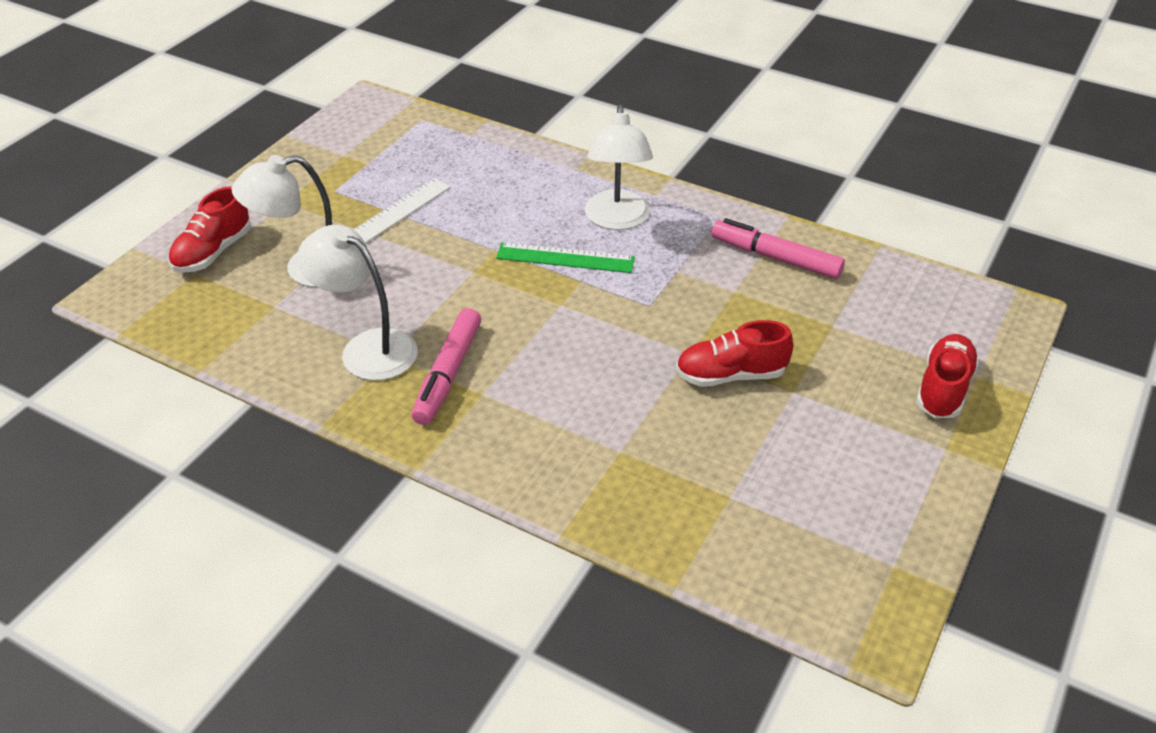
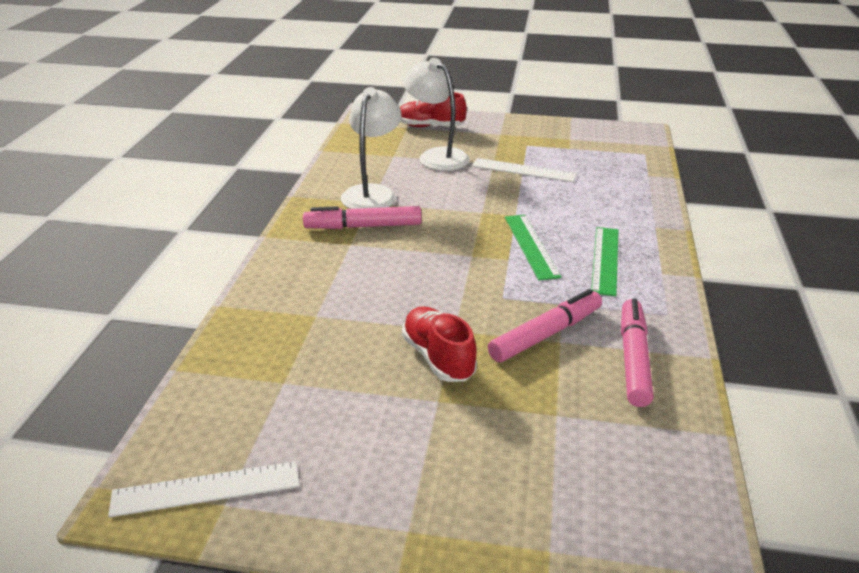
camera: 70 degrees right, 10 degrees down
white lamp [585,104,653,230] -> green ruler [591,227,619,296]
red shoe [916,334,979,418] -> none
none -> white ruler [108,461,299,517]
none -> pink marker [488,289,602,362]

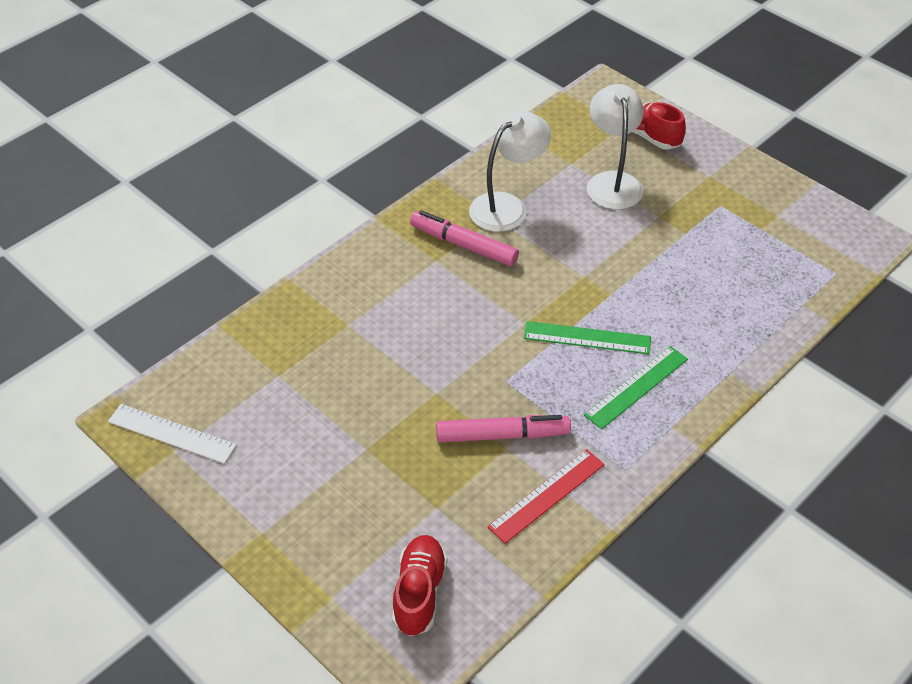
camera: 35 degrees right, 15 degrees up
red shoe [402,306,477,382] -> red shoe moved to [392,535,447,636]
white ruler [472,158,577,182] -> none
green ruler [505,215,562,280] -> green ruler turned 75 degrees clockwise [524,321,651,354]
pink marker [621,298,654,407] -> red ruler [487,449,605,544]

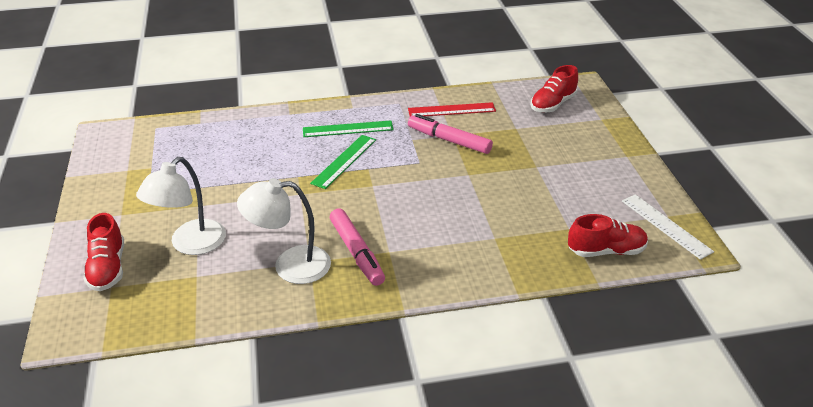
camera: 145 degrees left, 10 degrees down
green ruler [524,321,651,354] -> green ruler turned 75 degrees clockwise [310,135,376,189]
none -> red shoe [568,214,648,257]

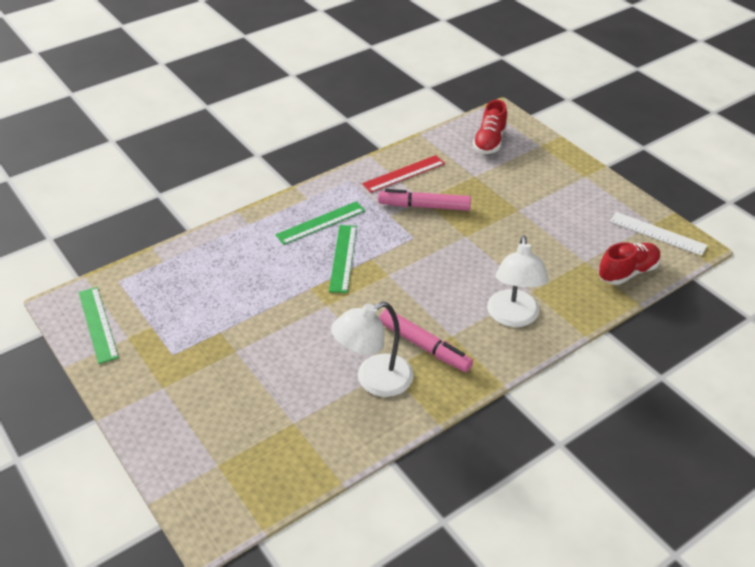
camera: 25 degrees left, 5 degrees up
red shoe [83,213,124,291] -> none
white lamp [136,157,226,255] -> white lamp moved to [487,235,549,327]
none -> green ruler [78,287,119,364]

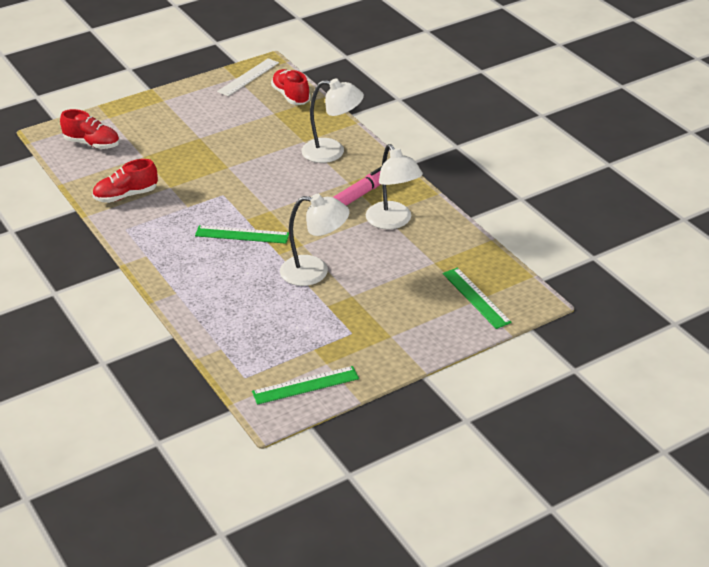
camera: 85 degrees left, 5 degrees down
green ruler [275,202,365,245] -> green ruler moved to [443,268,512,329]
red ruler [362,155,445,193] -> red shoe [92,159,158,203]
pink marker [378,189,471,211] -> none
none -> white lamp [280,194,350,286]

